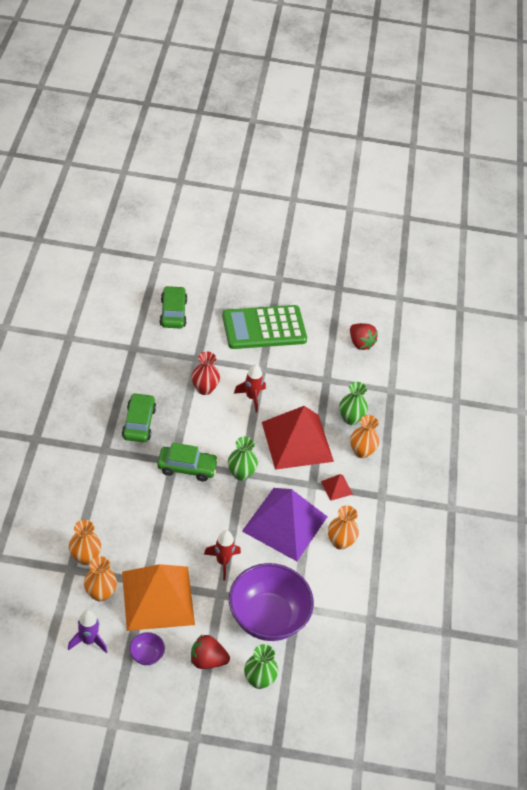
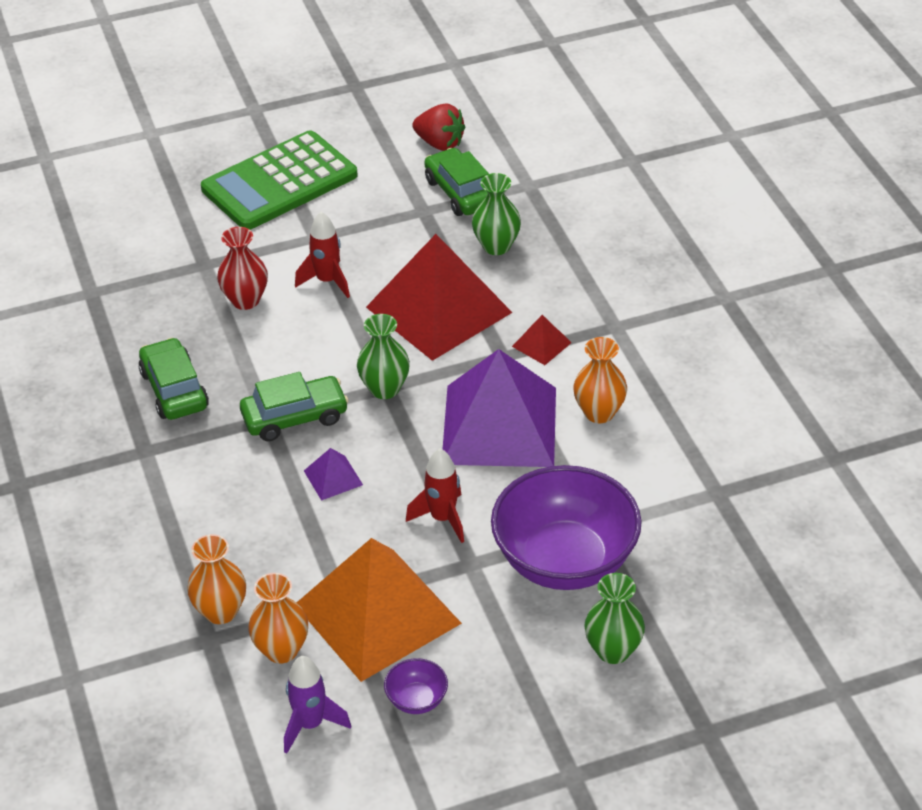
camera: 20 degrees left, 5 degrees down
green car [160,286,187,328] -> green car moved to [424,148,489,216]
red strawberry [191,635,230,669] -> none
orange vase [350,415,379,458] -> none
none -> purple pyramid [304,448,363,501]

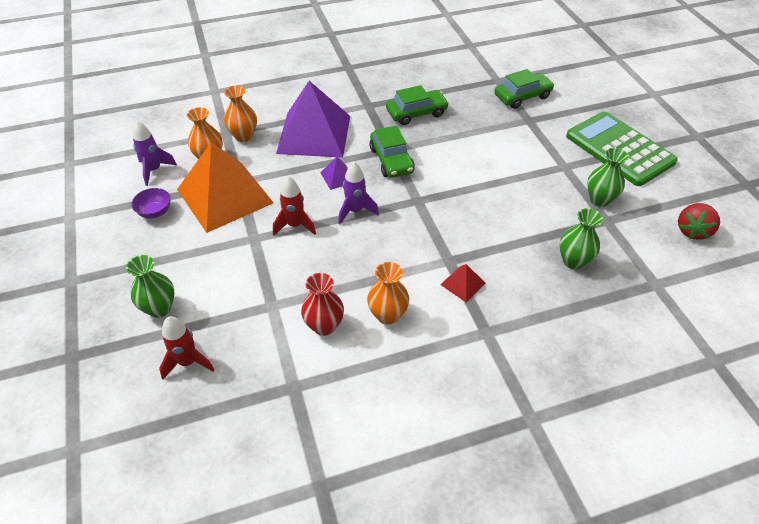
camera: 90 degrees right, 5 degrees up
red vase [217,227,268,310] -> red vase moved to [301,273,344,336]
red rocket [295,212,350,298] -> red rocket moved to [159,316,215,379]
green vase [357,314,410,399] -> green vase moved to [587,148,629,207]
red pyramid [366,234,513,361] -> none
green car [424,148,489,216] -> green car moved to [494,69,554,109]
purple pyramid [442,349,556,467] -> purple pyramid moved to [276,81,350,158]
purple bowl [491,465,642,590] -> none
none -> purple rocket [338,162,379,224]

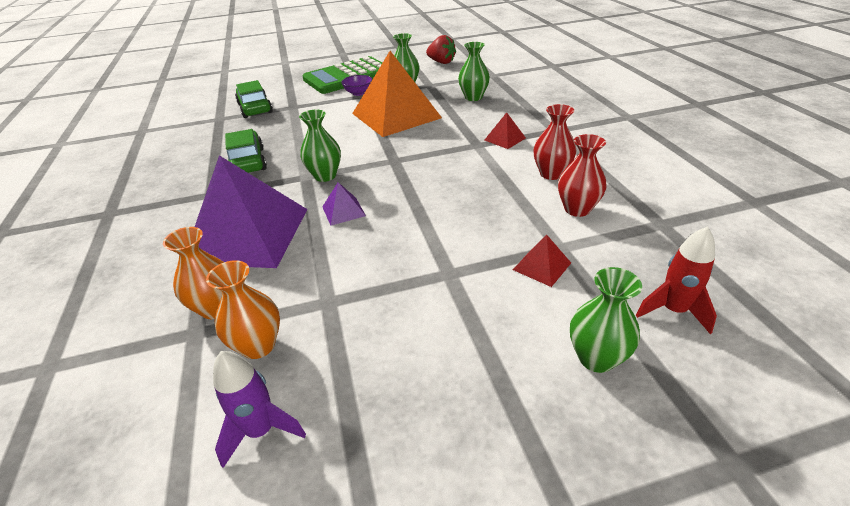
camera: 85 degrees left, 10 degrees down
purple bowl [131,188,171,218] -> purple bowl moved to [341,75,372,96]
orange pyramid [177,142,274,233] -> orange pyramid moved to [352,51,442,137]
red rocket [273,176,316,235] -> none
purple rocket [338,162,379,224] -> none
orange vase [367,262,409,325] -> red vase [533,104,576,180]
green car [369,125,415,178] -> green vase [299,110,341,182]
none -> red pyramid [513,234,571,287]

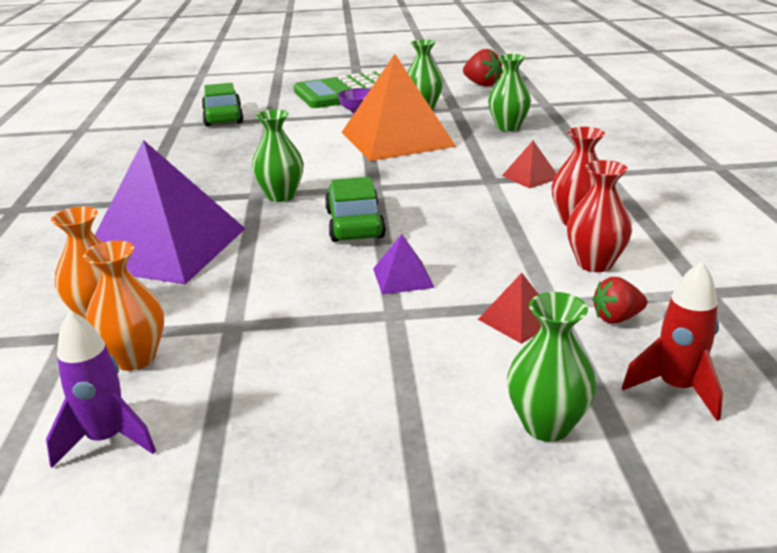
camera: 10 degrees right, 10 degrees down
green car [225,129,267,173] -> green car moved to [325,177,386,242]
purple pyramid [322,182,366,226] -> purple pyramid moved to [373,234,434,294]
none -> red strawberry [592,277,647,324]

